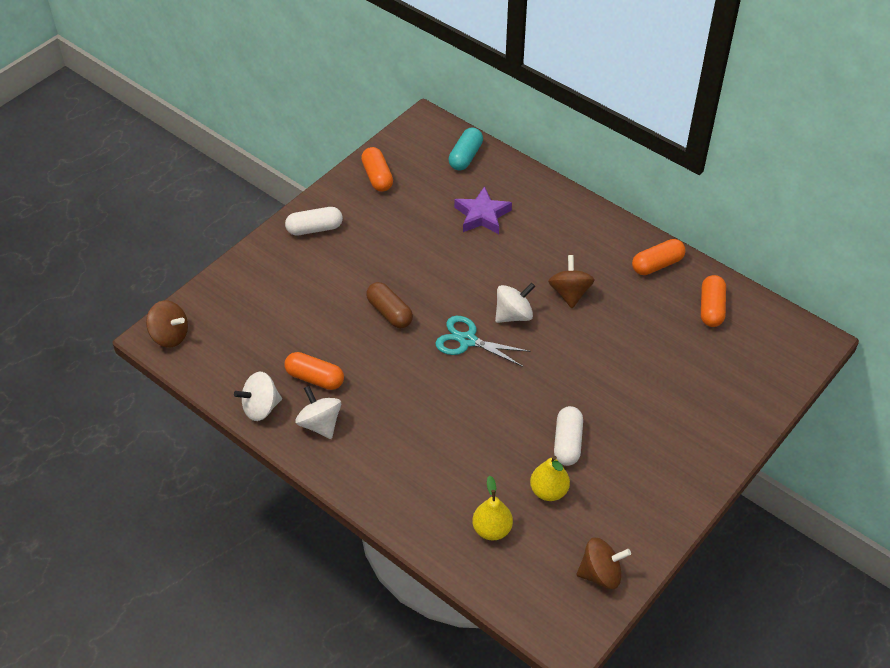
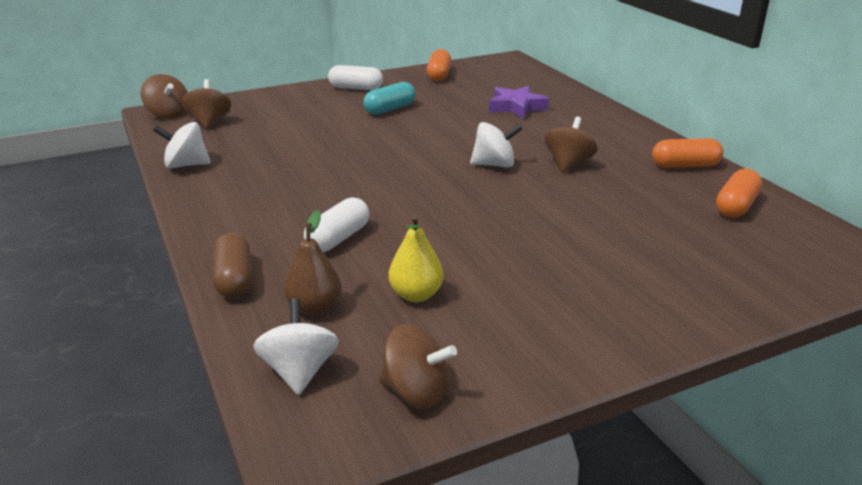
camera: 25 degrees right, 20 degrees down
orange capsule [285,352,344,390] -> none
white spinning top [295,386,341,439] -> white spinning top moved to [253,298,339,395]
brown capsule [366,282,413,328] -> brown capsule moved to [213,232,252,298]
turquoise scissors [435,316,531,367] -> none
turquoise capsule [449,127,483,171] -> turquoise capsule moved to [363,82,416,115]
yellow pear [472,476,513,541] -> brown pear [284,210,341,315]
white capsule [554,406,583,466] -> white capsule moved to [304,197,370,252]
none -> brown spinning top [181,79,231,129]

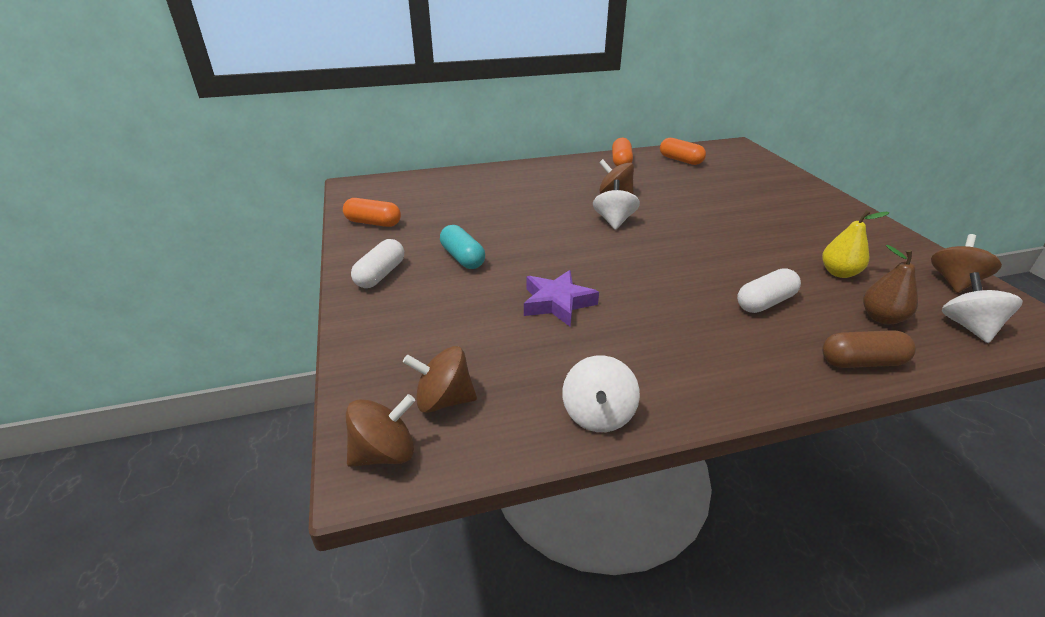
camera: 80 degrees left, 5 degrees up
white spinning top [253,298,339,395] -> white spinning top turned 90 degrees clockwise [942,272,1023,343]
white capsule [304,197,370,252] -> white capsule turned 75 degrees counterclockwise [737,268,801,313]
purple star [489,86,549,119] -> purple star moved to [524,270,599,327]

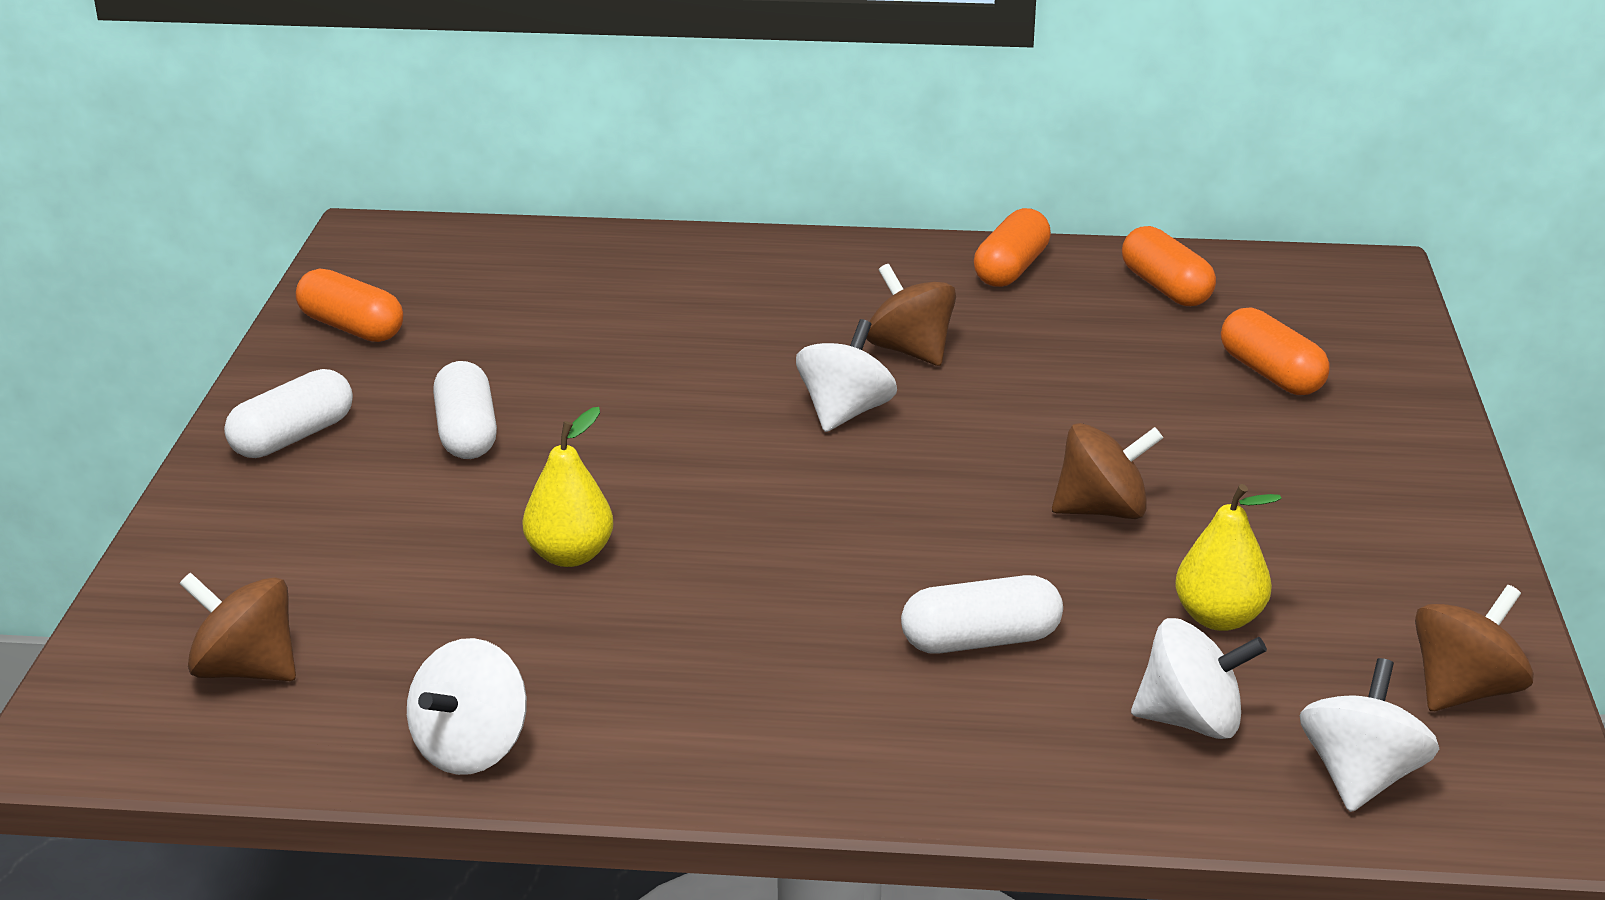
camera: 20 degrees right, 5 degrees down
brown spinning top [346,394,415,467] -> brown spinning top moved to [1052,423,1163,519]
turquoise capsule [440,225,485,269] -> white capsule [433,361,497,459]
purple star [524,270,599,327] -> yellow pear [522,407,614,567]
brown capsule [822,330,916,368] -> none
brown pear [863,245,918,325] -> white spinning top [1131,618,1267,739]
none -> orange capsule [1221,307,1330,395]

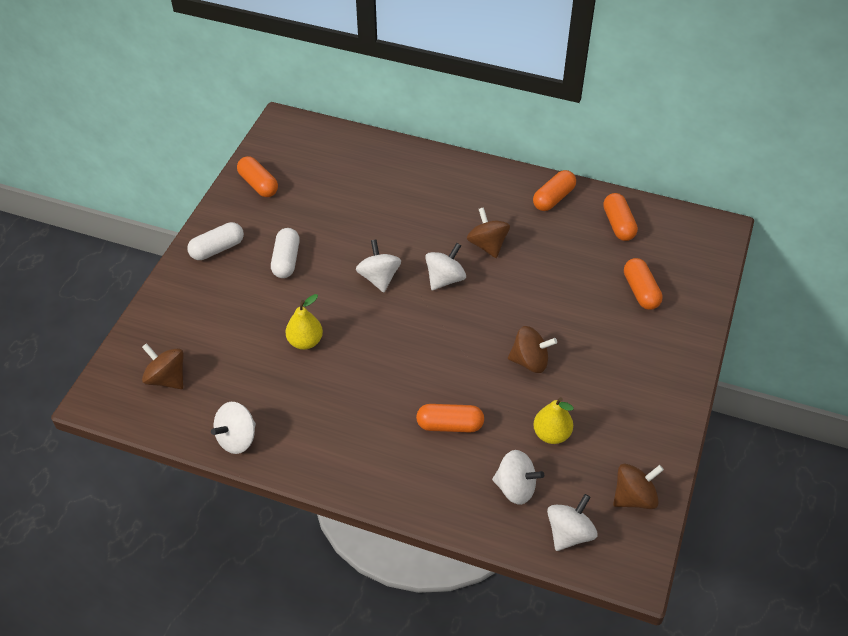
camera: 15 degrees right, 20 degrees up
white capsule [901,575,1063,654] -> orange capsule [416,404,484,432]
none -> white spinning top [356,239,401,292]

